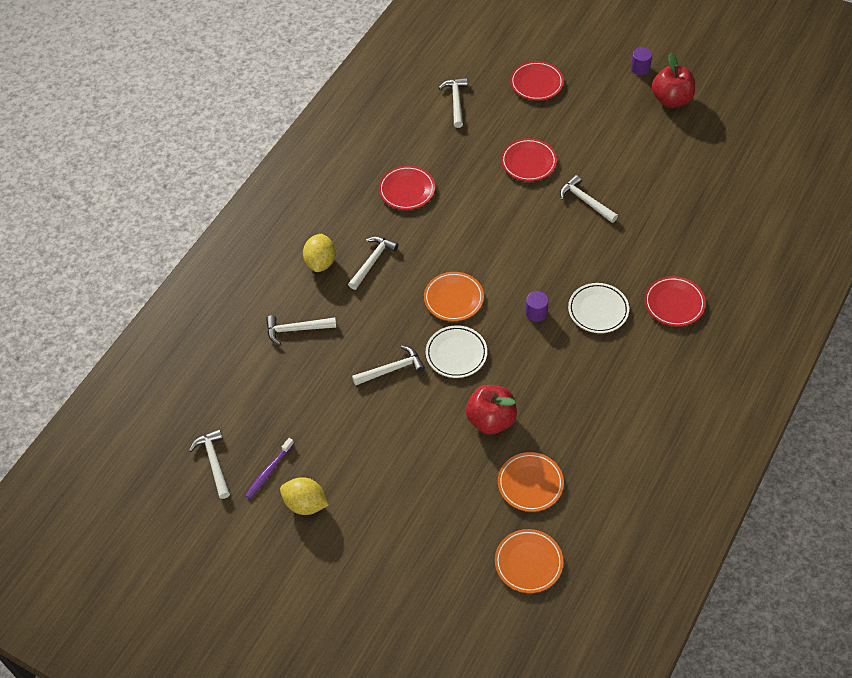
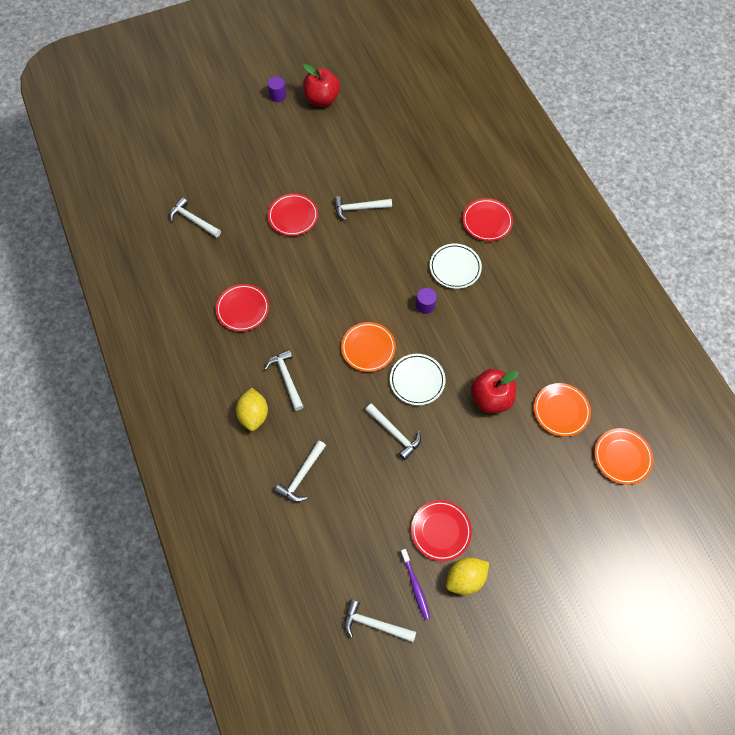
camera: 55 degrees left, 10 degrees up
yellow lemon [303,233,336,272] -> yellow lemon turned 45 degrees clockwise [236,388,268,431]
white hammer [352,346,425,386] -> white hammer turned 120 degrees clockwise [365,403,421,460]
red plate [510,61,564,101] -> red plate moved to [411,500,472,561]

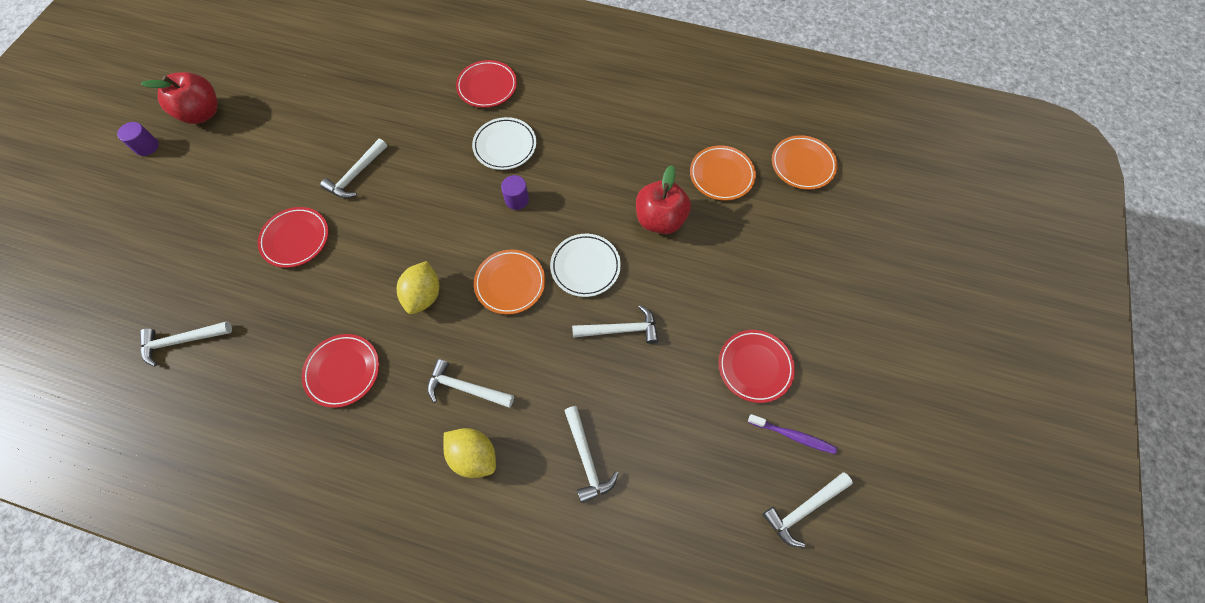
camera: 50 degrees left, 0 degrees up
yellow lemon [446,557,489,595] -> yellow lemon moved to [397,261,439,314]

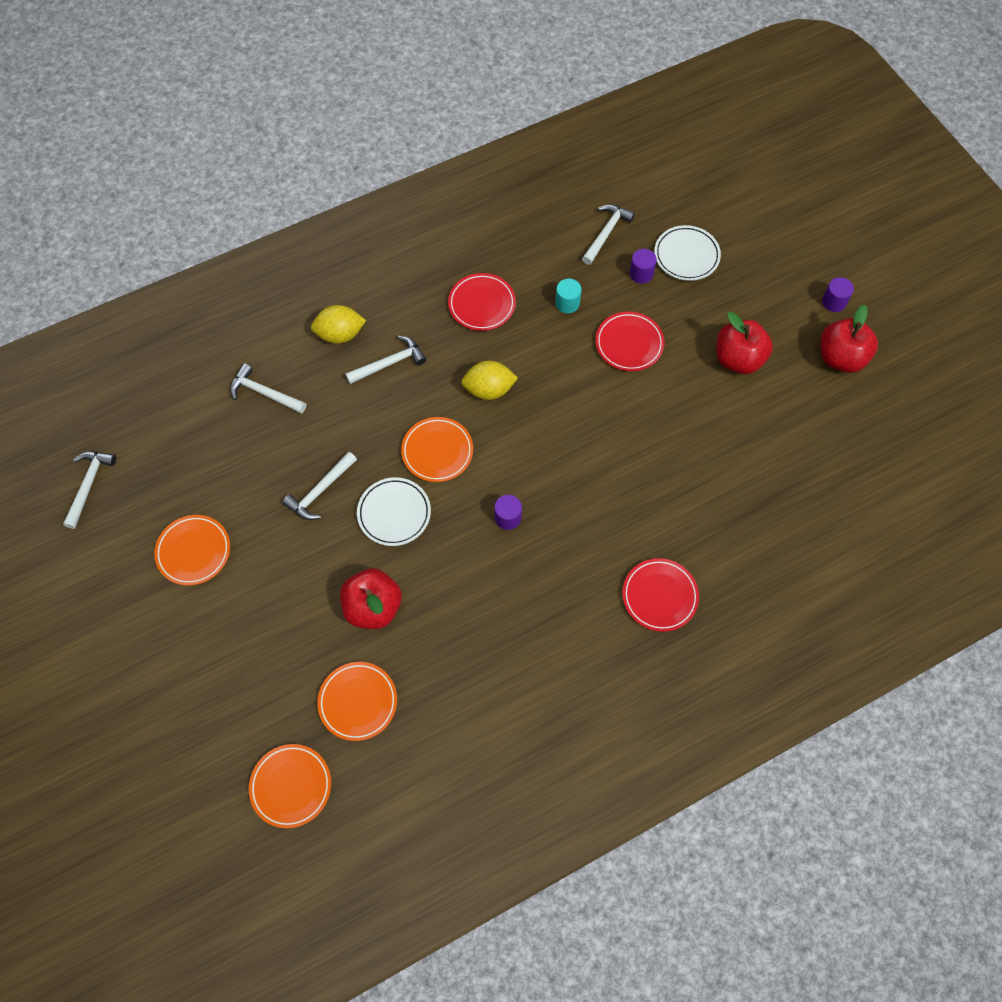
camera: 135 degrees right, 0 degrees up
white hammer [320,139,387,198] -> none
yellow lemon [397,261,439,314] -> yellow lemon turned 60 degrees counterclockwise [461,361,518,400]
white plate [472,117,536,170] -> white plate moved to [654,225,721,281]
red plate [718,330,795,403] -> orange plate [154,515,230,585]
purple toothbrush [748,414,837,454] -> none
none -> turquoise cylinder [555,279,581,313]
none -> purple cylinder [629,249,657,284]
none -> red apple [716,312,773,374]

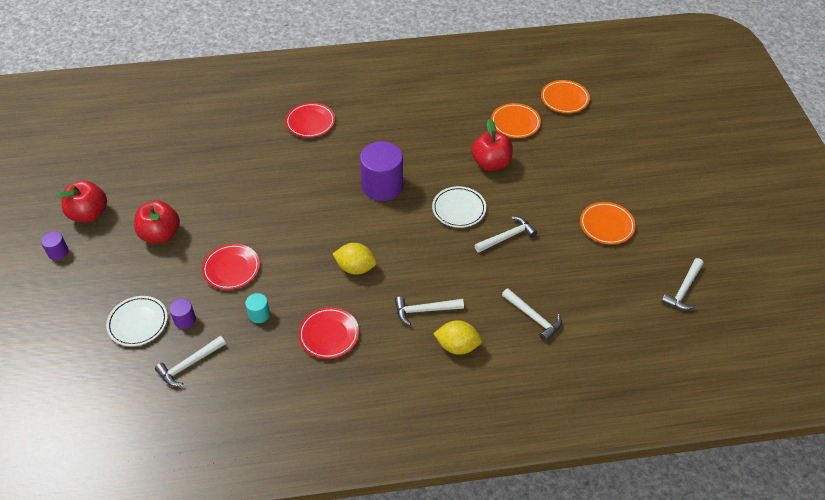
camera: 160 degrees left, 15 degrees down
orange plate [401,417,473,482] -> none
purple cylinder [494,495,522,530] -> purple cylinder [360,141,403,201], size x2.15

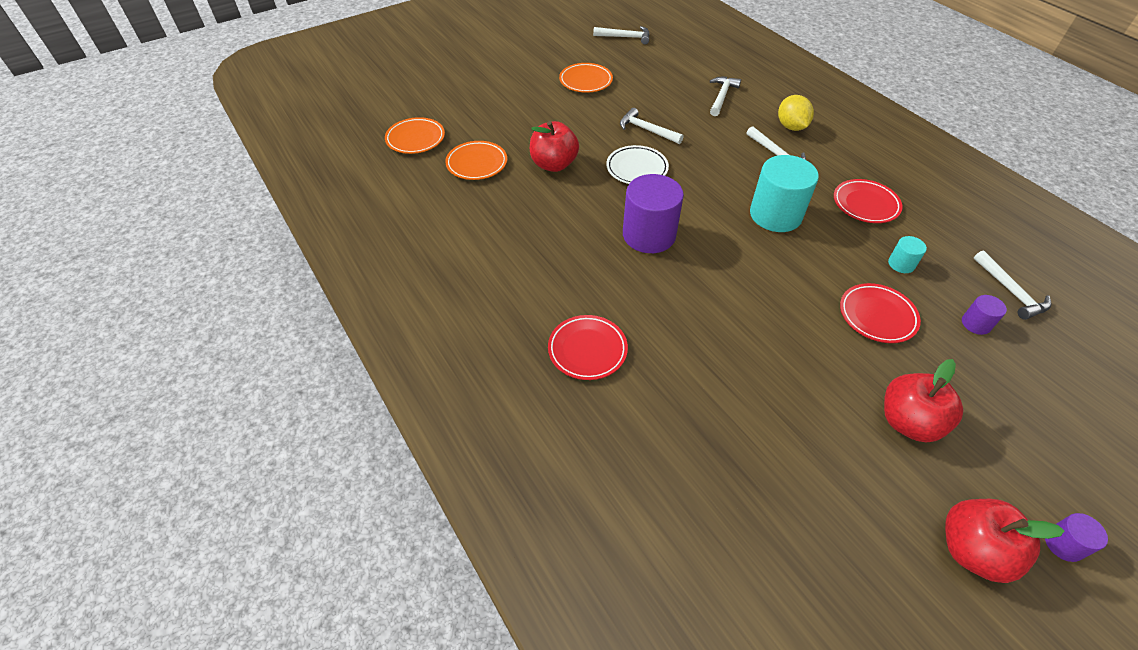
camera: 115 degrees left, 0 degrees up
white plate [106,296,168,346] -> none
white hammer [155,336,226,386] -> white hammer turned 45 degrees clockwise [973,250,1051,320]
yellow lemon [333,243,377,275] -> turquoise cylinder [750,155,819,232]

